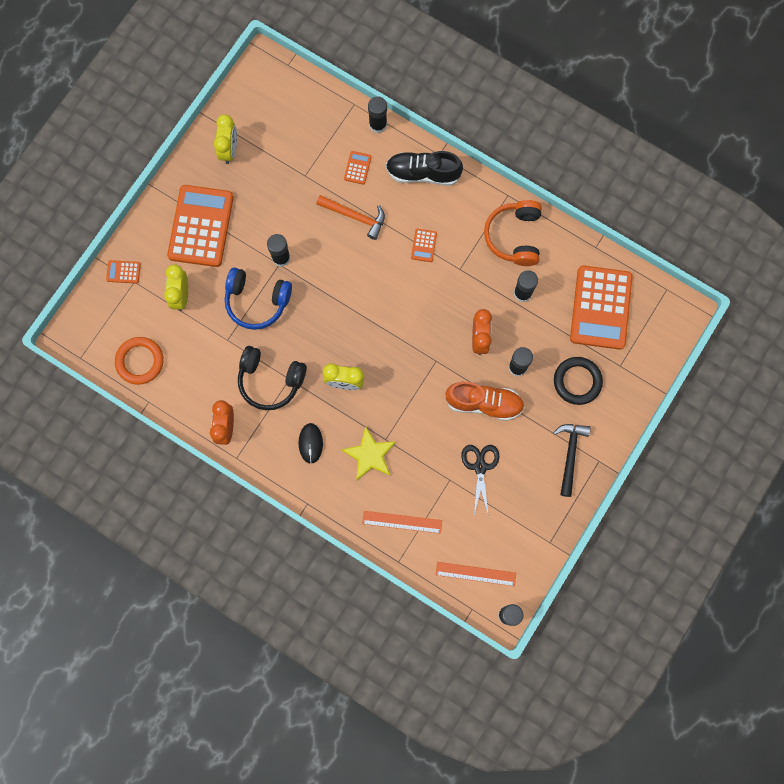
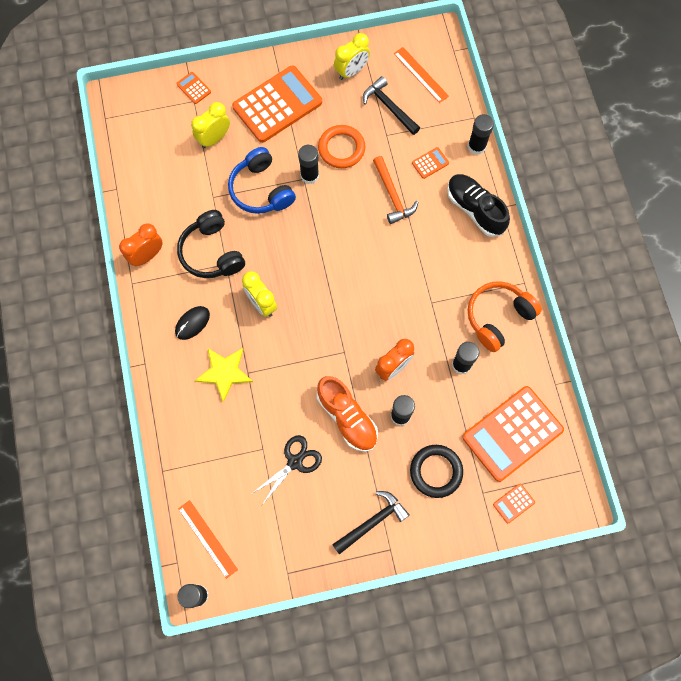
camera: 45 degrees right, 5 degrees down
orange ring [115,337,164,385] -> orange ring moved to [318,125,365,168]
orange ruler [362,511,442,534] -> orange ruler moved to [394,47,449,103]
orange calculator [411,229,437,262] -> orange calculator moved to [493,484,535,523]
none -> black hammer [363,76,420,135]

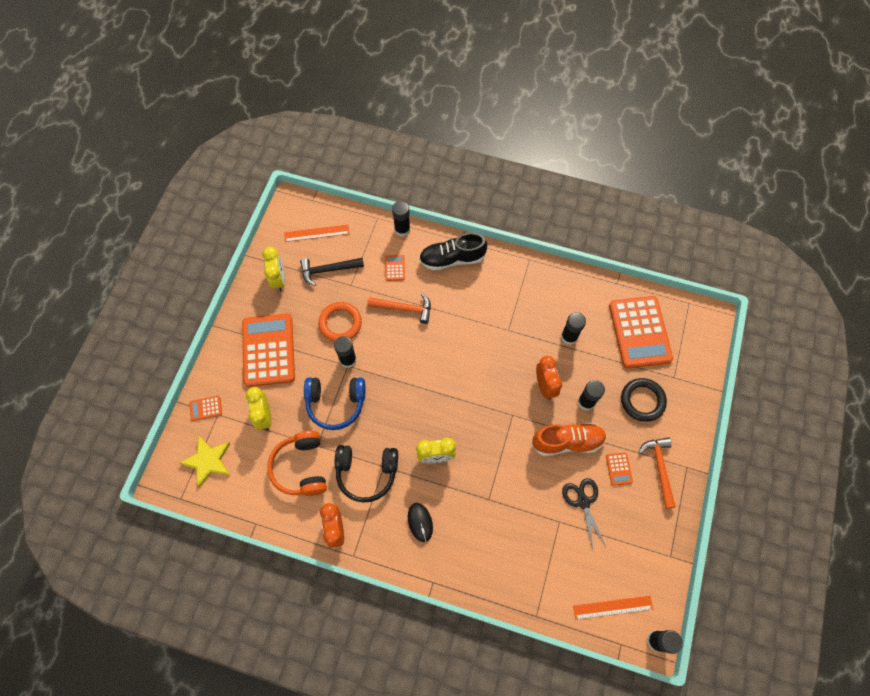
camera: 60 degrees left, 5 degrees down
yellow star [195,348,253,403] -> yellow star moved to [180,436,231,488]
black hammer [332,491,410,555] -> orange hammer [639,437,676,509]
orange headphones [468,281,542,352] -> orange headphones moved to [267,431,327,496]
orange calculator [493,484,535,523] -> orange calculator moved to [606,452,633,486]

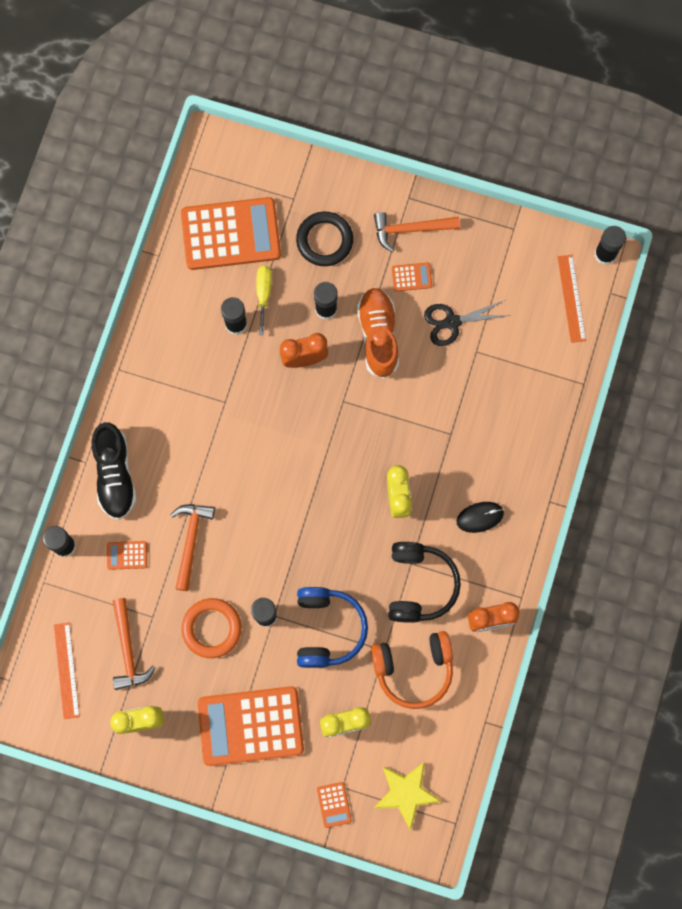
camera: 90 degrees left, 10 degrees up
black hammer [300,258,364,286] -> orange hammer [113,598,156,690]
none -> yellow screwdriver [256,266,272,335]

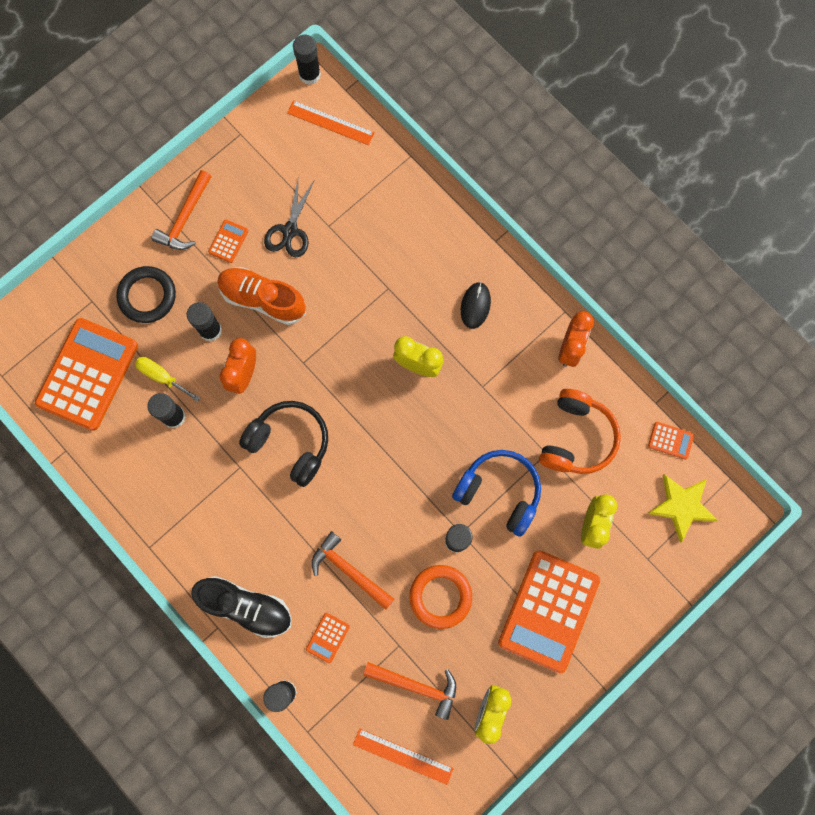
camera: 60 degrees left, 0 degrees up
orange calculator [317,782,352,828] -> orange calculator moved to [648,422,694,460]
black headphones [388,542,461,623] -> black headphones moved to [239,401,328,487]

